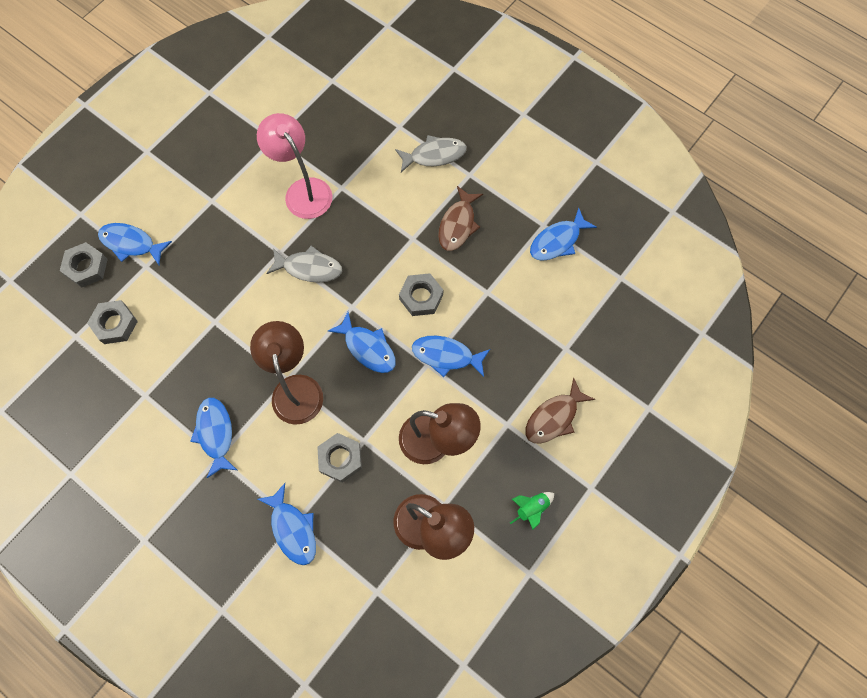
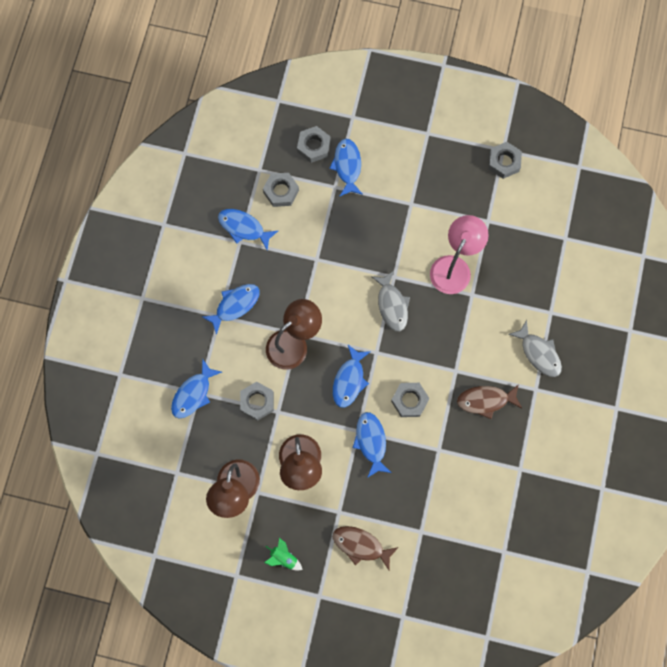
camera: 65 degrees right, 5 degrees up
blue fish [530,208,597,261] -> blue fish moved to [218,209,278,250]
none -> grey nut [488,142,522,179]

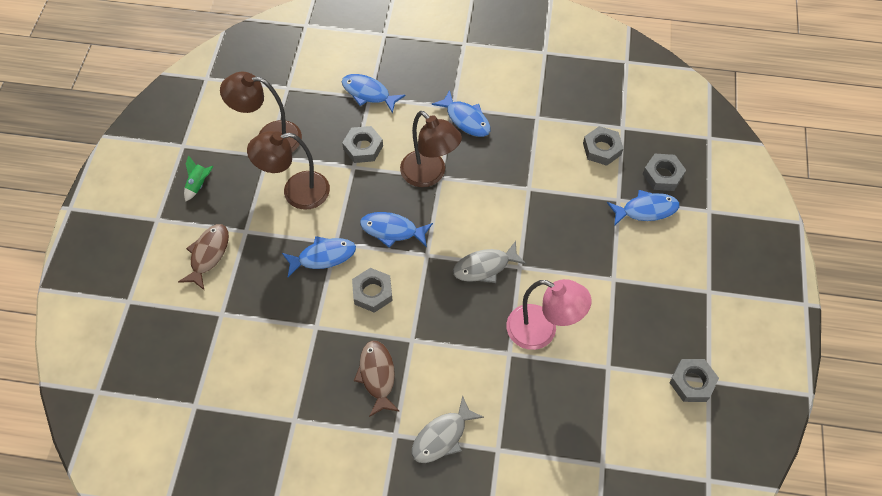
camera: 85 degrees right, 15 degrees down
blue fish [218,209,278,250] -> none

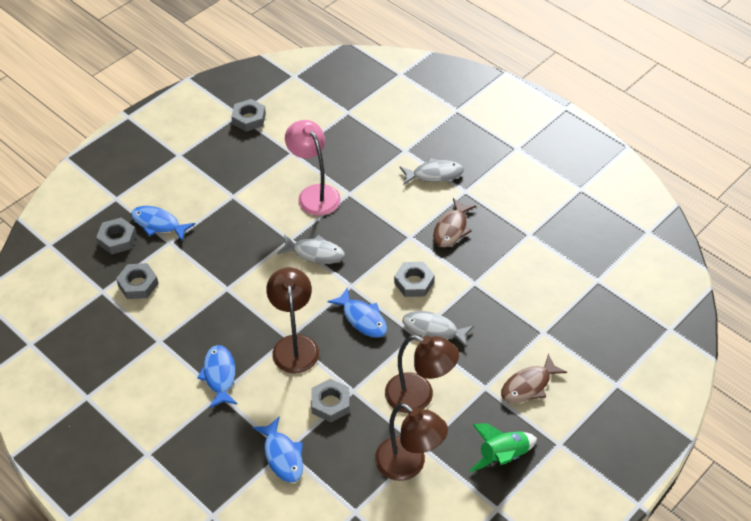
camera: 145 degrees left, 10 degrees down
green rocket [184,155,214,202] -> green rocket [469,423,537,472], size x1.58
blue fish [282,236,356,277] -> grey fish [403,311,474,347]

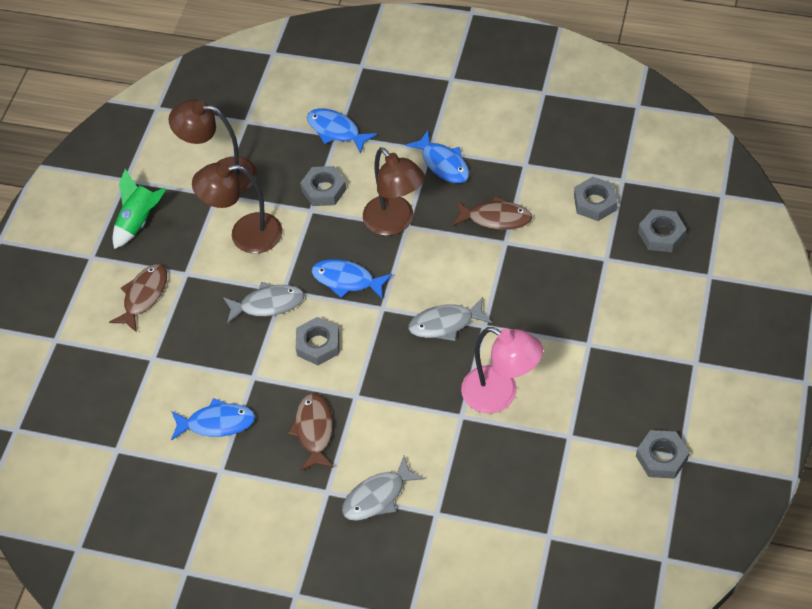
camera: 155 degrees right, 5 degrees up
blue fish [131,206,195,241] -> blue fish moved to [171,398,255,441]
none -> brown fish [453,196,532,230]

